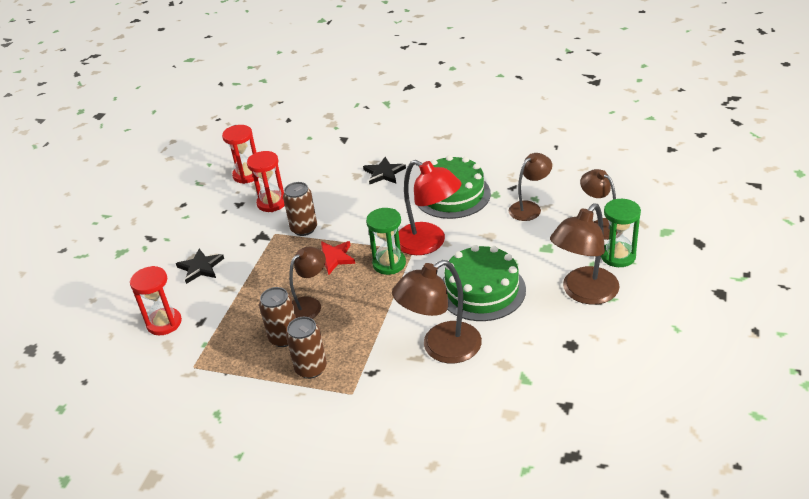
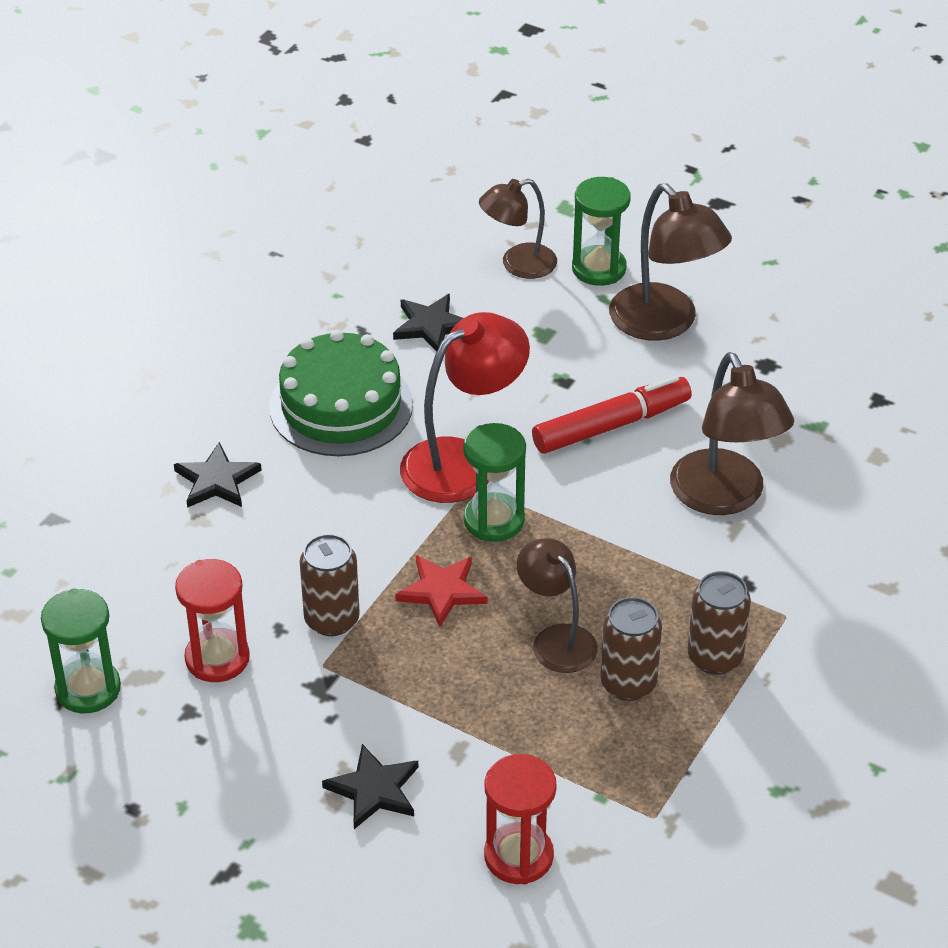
camera: 80 degrees left, 5 degrees up
red hourglass [222,125,257,184] -> green hourglass [41,588,121,713]
green cake [442,245,526,321] -> red marker [532,376,692,454]
brown lamp [509,153,552,221] -> black star [393,294,463,352]

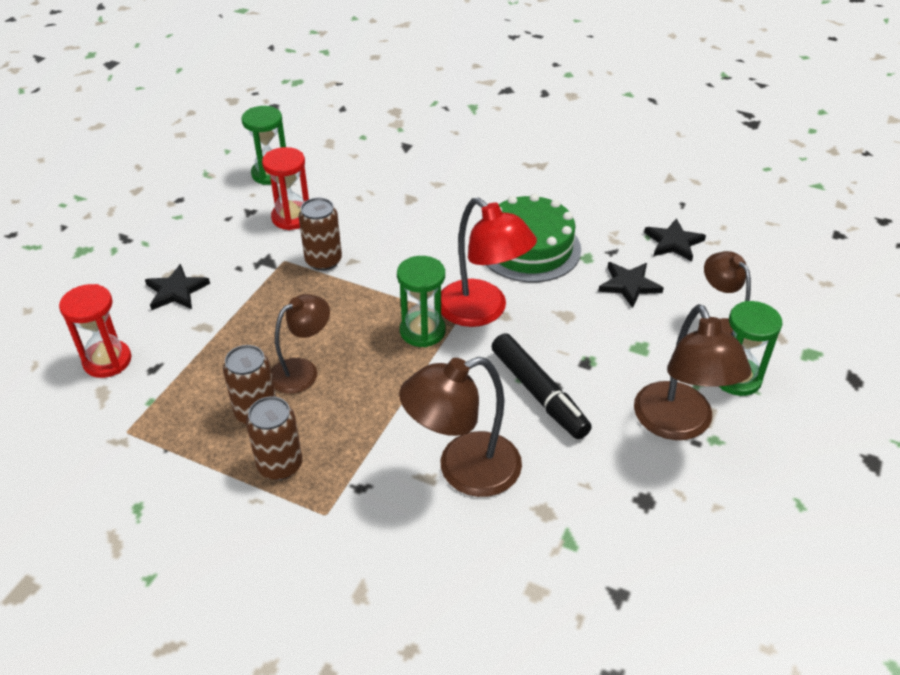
camera: 85 degrees right, 0 degrees up
black star [174,442,262,508] -> black star moved to [644,218,706,261]
red star [395,555,487,627] -> none
red marker [532,376,692,454] -> black marker [491,333,592,439]
brown lamp [609,183,732,341] -> brown lamp turned 60 degrees counterclockwise [634,304,752,440]

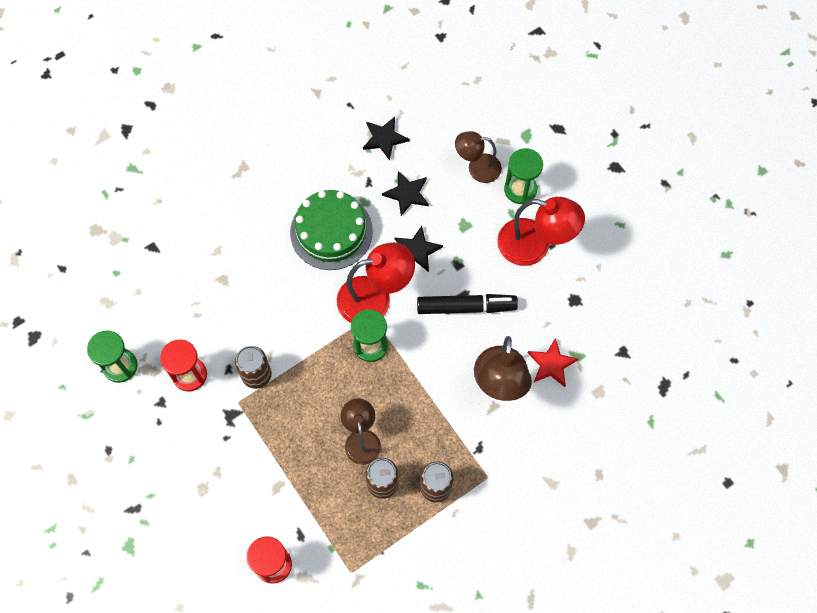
camera: 60 degrees left, 25 degrees up
black star [145,264,210,310] -> black star moved to [395,226,443,272]
brown lamp [634,304,752,440] -> red lamp [497,197,585,266]
none -> red star [528,338,578,387]

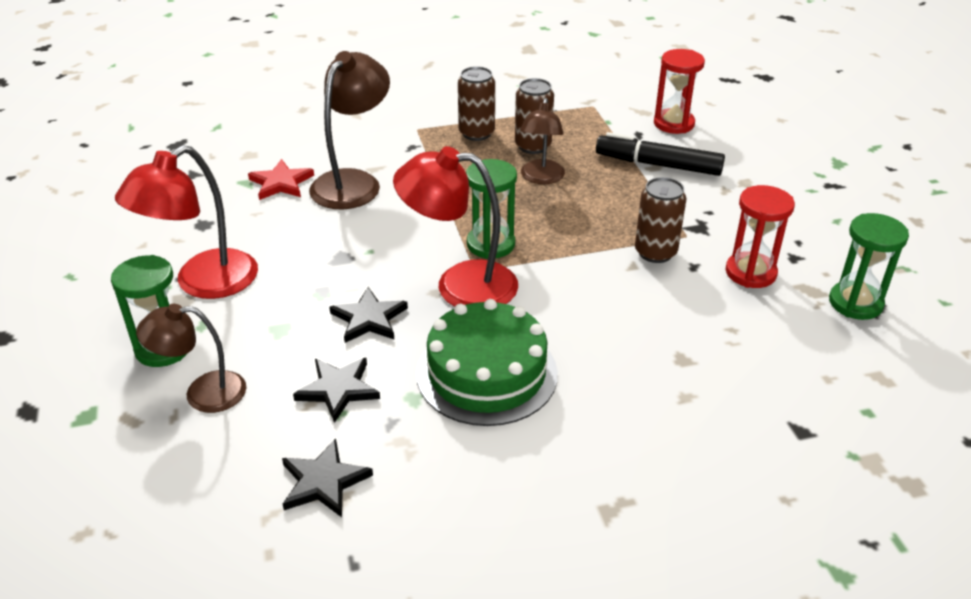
camera: 160 degrees left, 30 degrees down
black marker [417,294,518,314] -> black marker moved to [596,132,725,176]
brown lamp [455,131,502,183] -> brown lamp turned 150 degrees clockwise [136,304,246,413]
red lamp [497,197,585,266] -> red lamp turned 90 degrees counterclockwise [115,145,258,299]

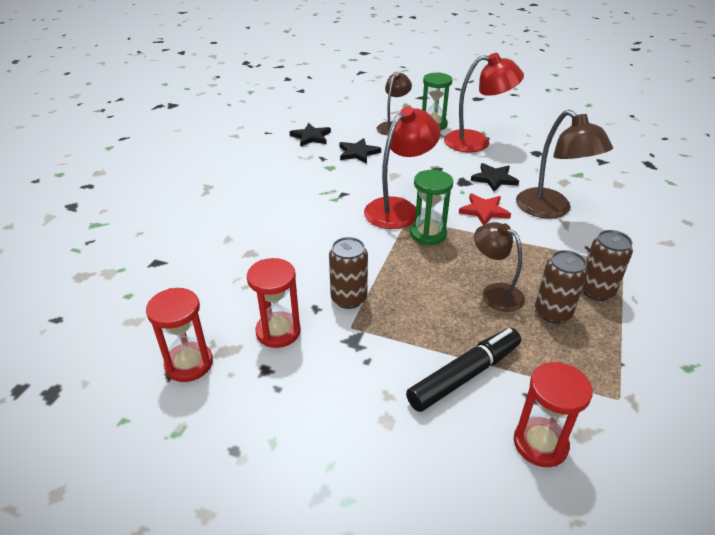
camera: 125 degrees right, 0 degrees up
red lamp [115,145,258,299] -> red lamp turned 105 degrees clockwise [444,53,524,153]
red star [248,159,314,200] -> red star moved to [459,193,511,225]
black star [329,287,408,343] -> black star moved to [471,163,519,192]
green cake [416,299,558,426] -> none
green hourglass [829,213,909,320] -> red hourglass [146,288,213,382]

